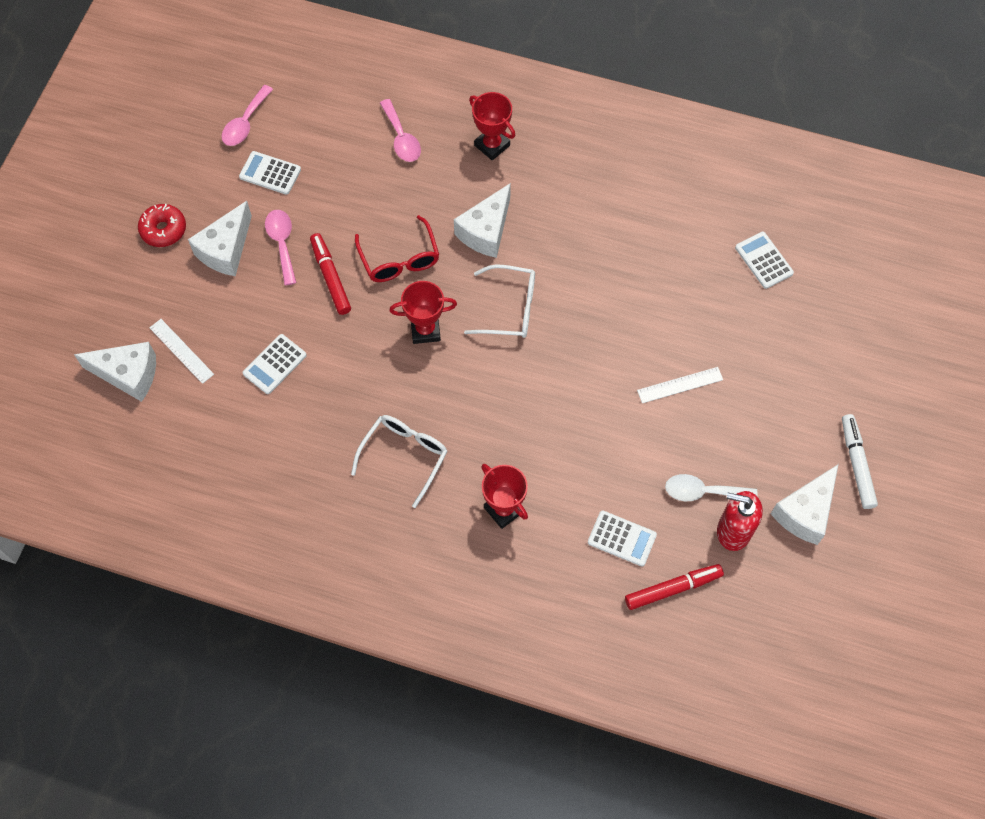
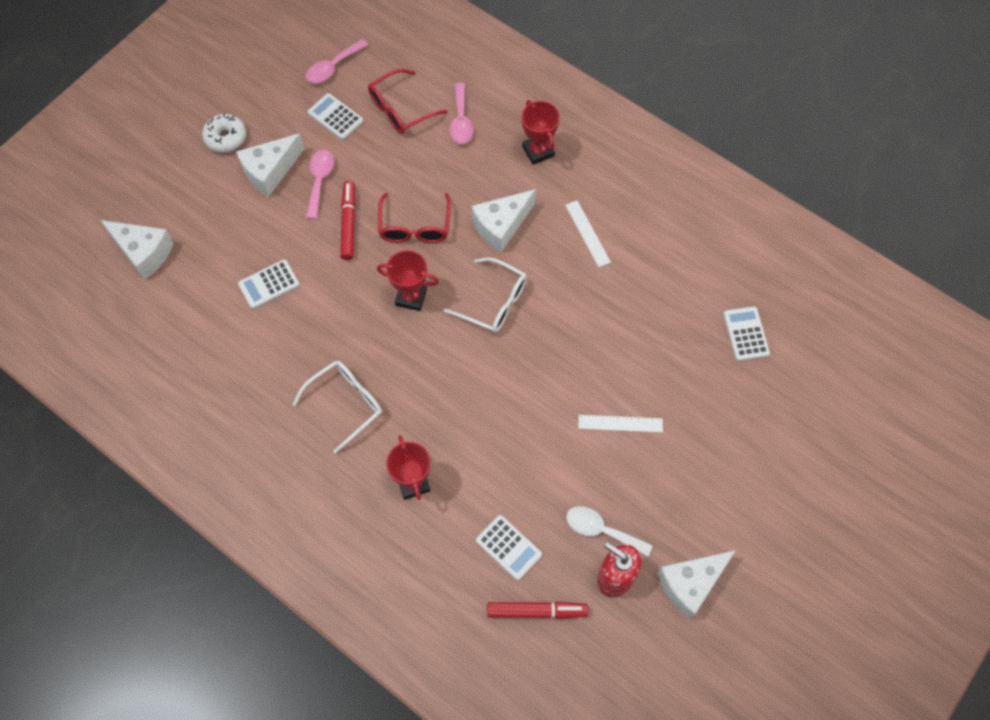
camera: 20 degrees right, 0 degrees up
red donut [138,204,186,247] -> white donut [202,114,246,153]
white ruler [149,319,214,384] -> white ruler moved to [565,200,611,267]
white marker [842,414,878,509] -> none
none -> red glasses [368,69,447,134]

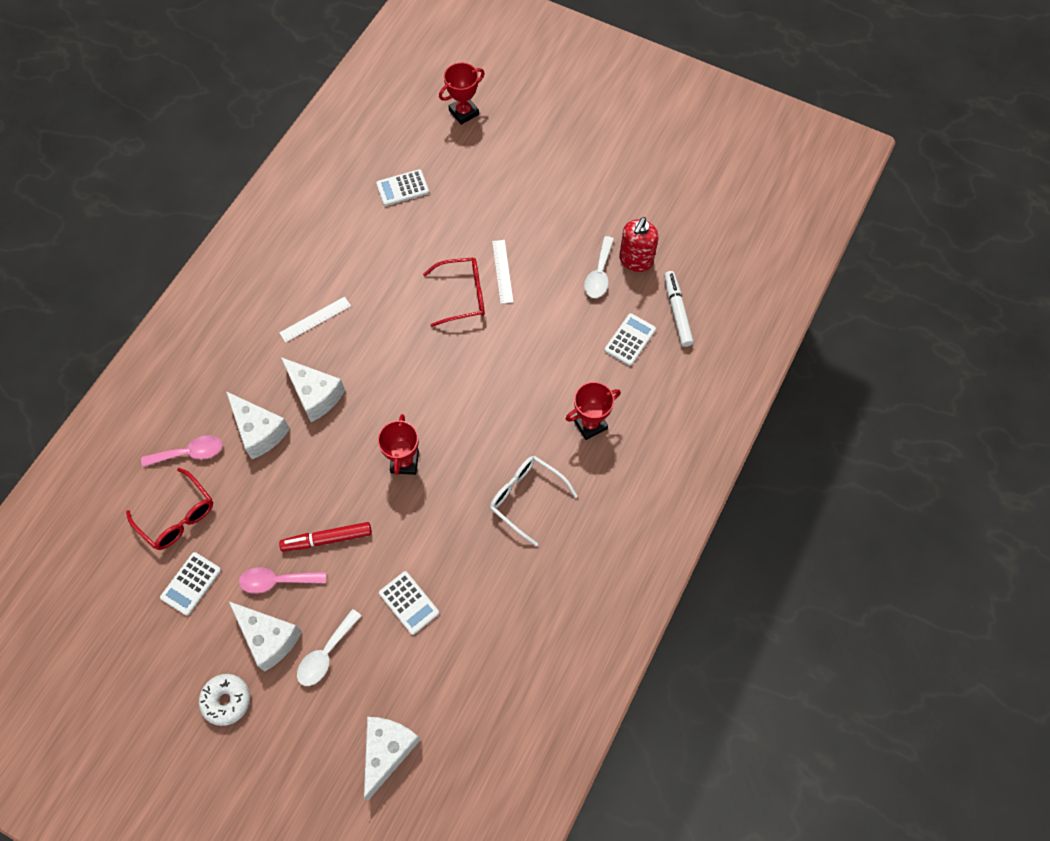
camera: 100 degrees left, 0 degrees up
pink spoon [306,39,368,83] -> none
red glasses [378,193,451,243] -> red glasses moved to [423,257,485,327]
white glasses [444,257,527,333] -> none
red marker [487,601,588,619] -> white marker [664,271,694,347]
red trophy [521,100,560,165] -> red trophy moved to [439,63,485,125]
white cheese [657,550,736,619] -> white cheese moved to [226,391,290,459]
none -> white spoon [297,609,362,686]

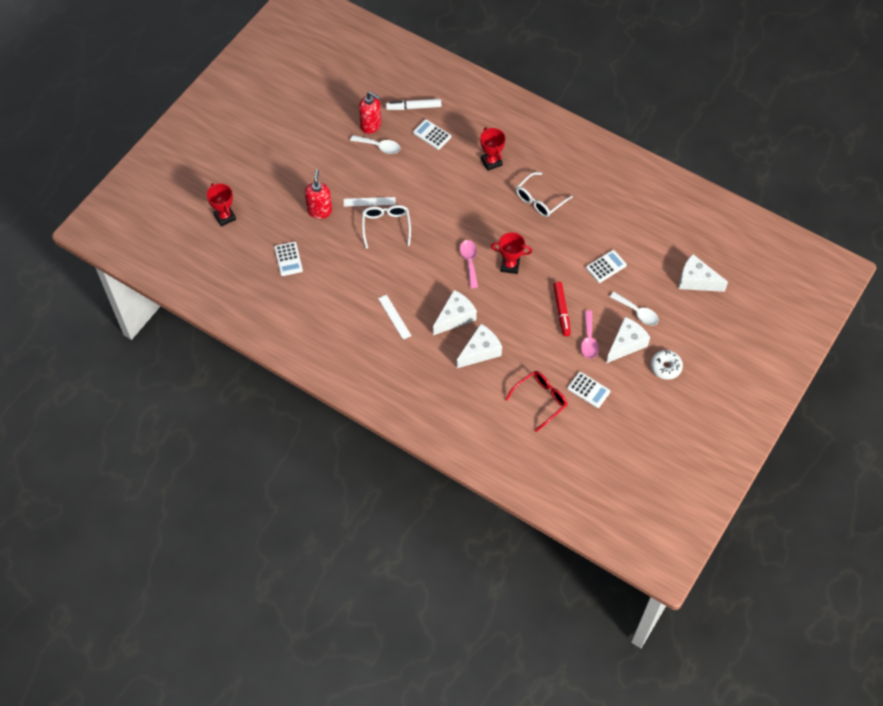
camera: 85 degrees left, 5 degrees down
pink spoon [141,435,223,467] -> pink spoon moved to [460,240,478,288]
red glasses [423,257,485,327] -> white glasses [362,205,411,249]
none -> red soap dispenser [305,169,332,219]

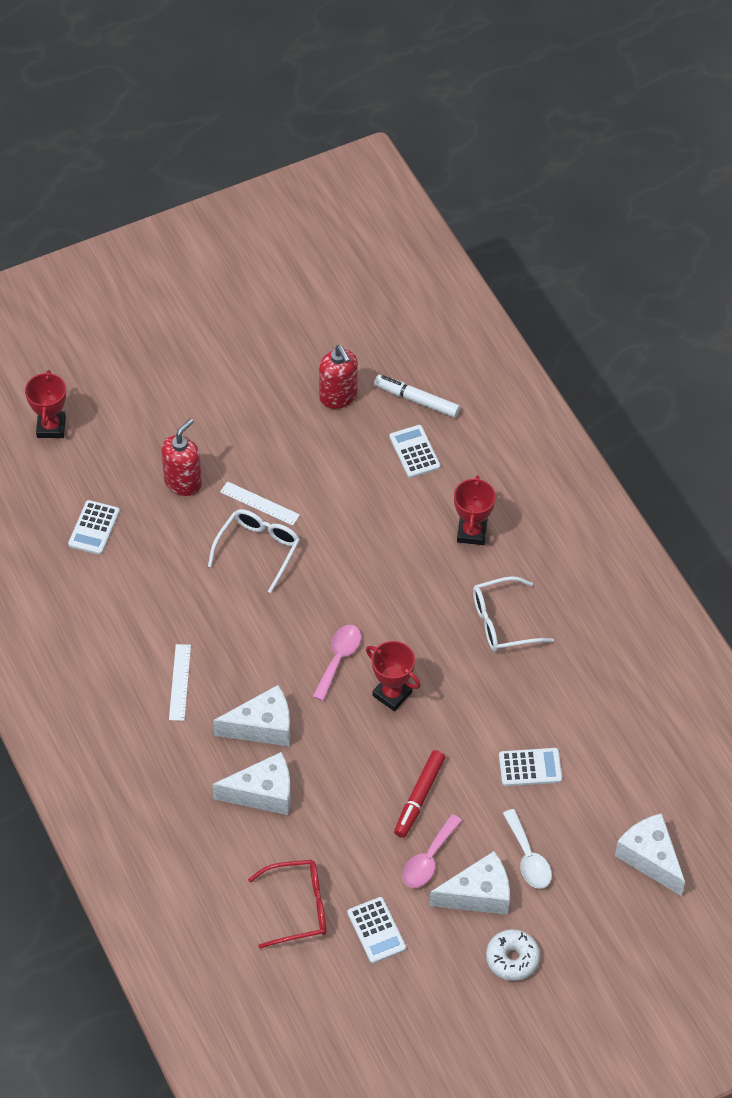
camera: 30 degrees right, 5 degrees down
white spoon [350,135,400,154] -> none

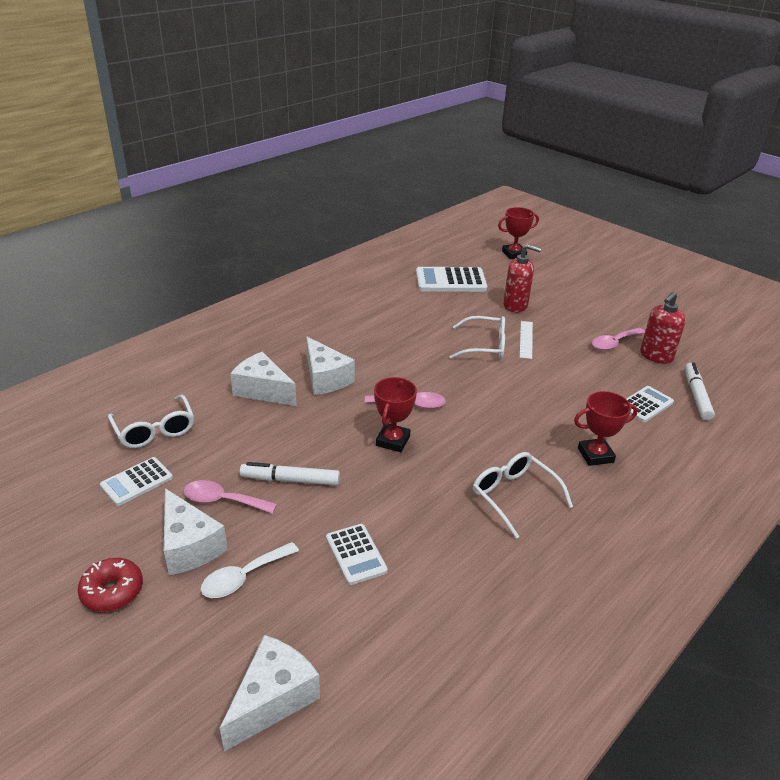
camera: 70 degrees right, 20 degrees down
white calculator [68,500,120,555] -> white calculator [416,267,487,292], size x1.65
white ruler [169,644,191,721] -> none
white cheese [212,752,291,815] -> white cheese turned 150 degrees clockwise [230,352,297,406]
red glasses [248,860,326,948] -> white glasses [108,395,194,448]
red marker [394,750,445,838] -> white marker [240,462,340,486]
white donut [486,929,540,981] -> red donut [78,558,143,612]
none -> pink spoon [592,328,645,350]

